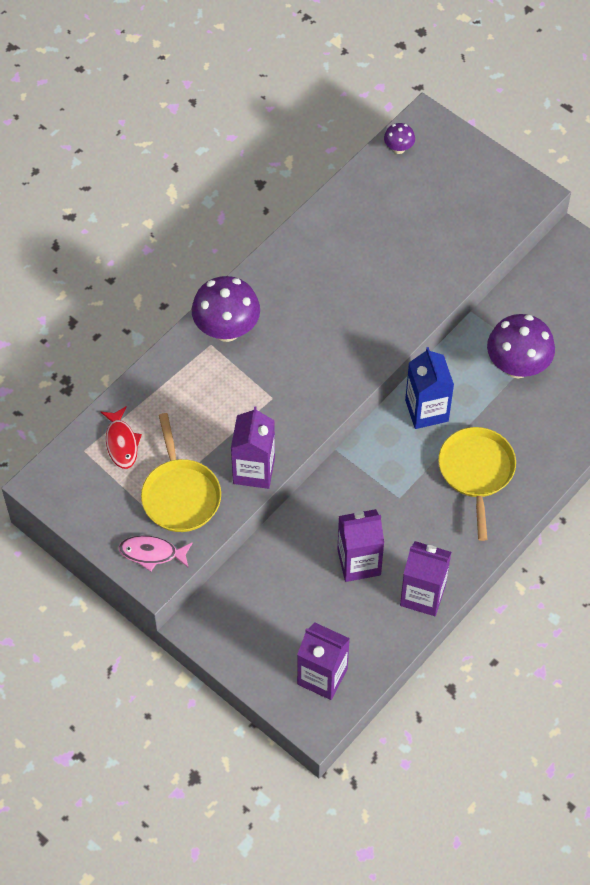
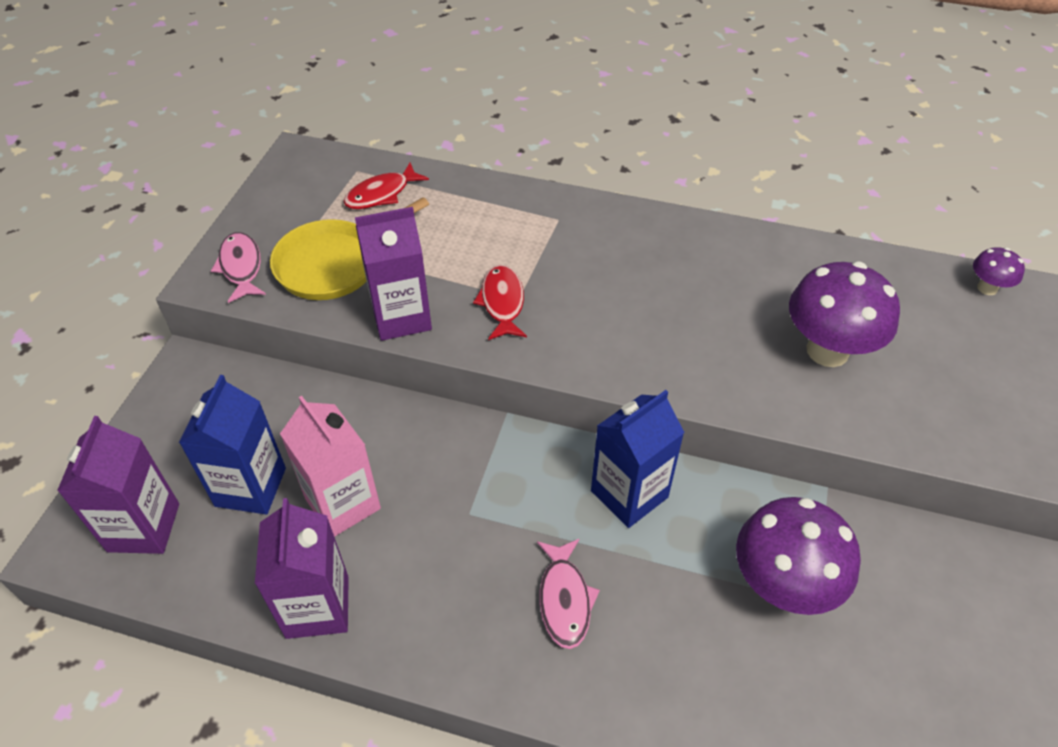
camera: 65 degrees right, 10 degrees down
purple mushroom [192,276,260,342] -> purple mushroom moved to [789,261,900,367]
purple carton [337,509,384,582] -> pink carton [280,396,381,537]
yellow pan [438,427,516,541] -> pink fish [537,539,600,649]
none -> blue carton [179,375,286,514]
none -> red fish [473,265,527,340]

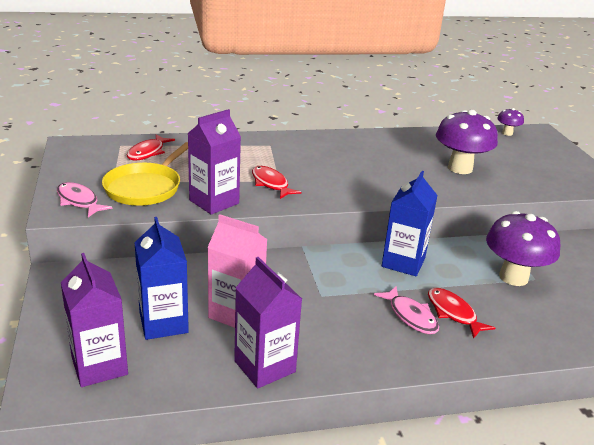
camera: 30 degrees left, 20 degrees down
none -> red fish [428,287,495,339]

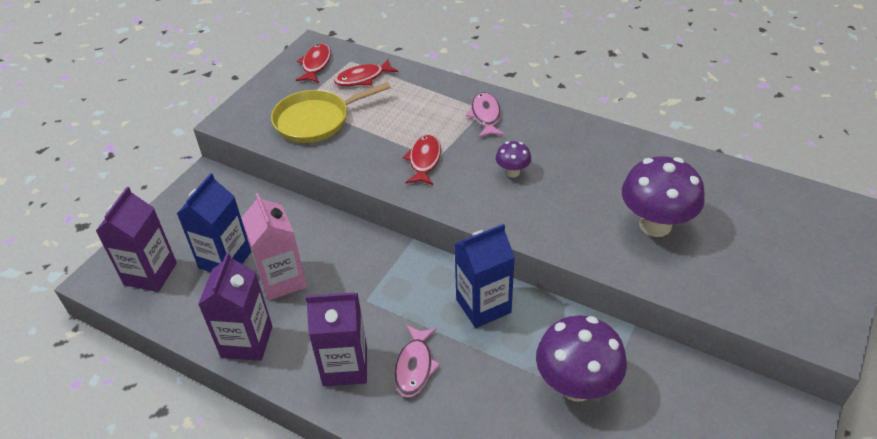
camera: 45 degrees right, 15 degrees up
pink fish [57,182,112,217] -> pink fish moved to [466,92,505,138]
purple carton [187,109,241,215] -> purple carton moved to [305,292,367,386]
red fish [428,287,495,339] -> red fish moved to [296,43,331,83]
purple mushroom [497,108,524,136] -> purple mushroom moved to [496,141,531,178]

